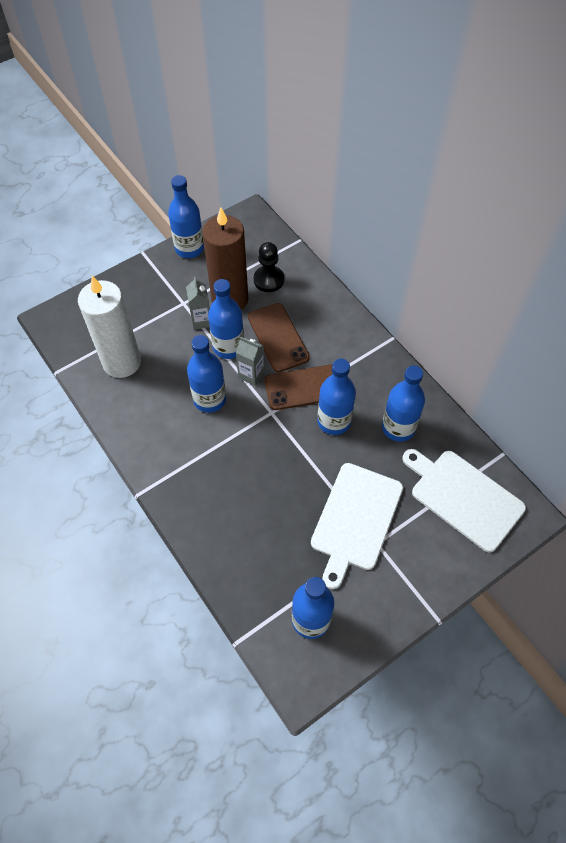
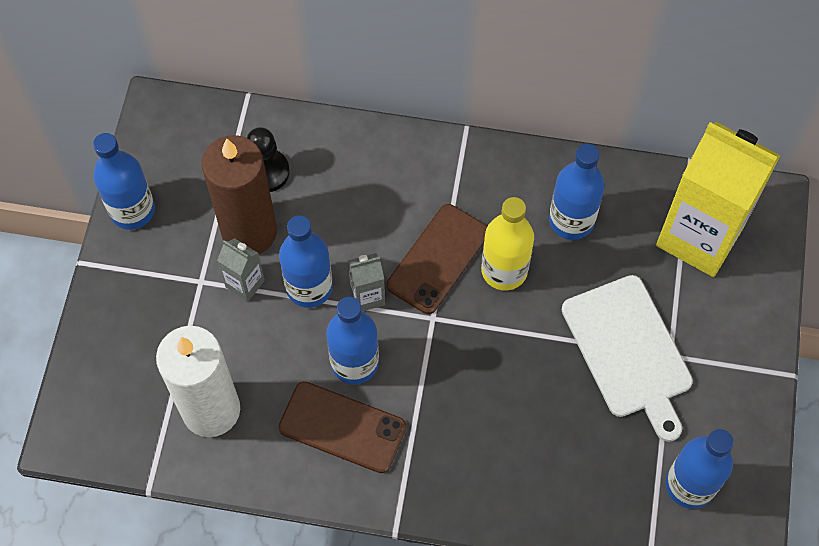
camera: 45 degrees left, 5 degrees up
brown phone [248,303,310,372] -> brown phone moved to [278,381,406,473]
blue bottle [317,359,356,435] -> yellow bottle [481,197,534,290]
white cutting board [402,449,526,553] -> yellow carton [656,122,781,277]

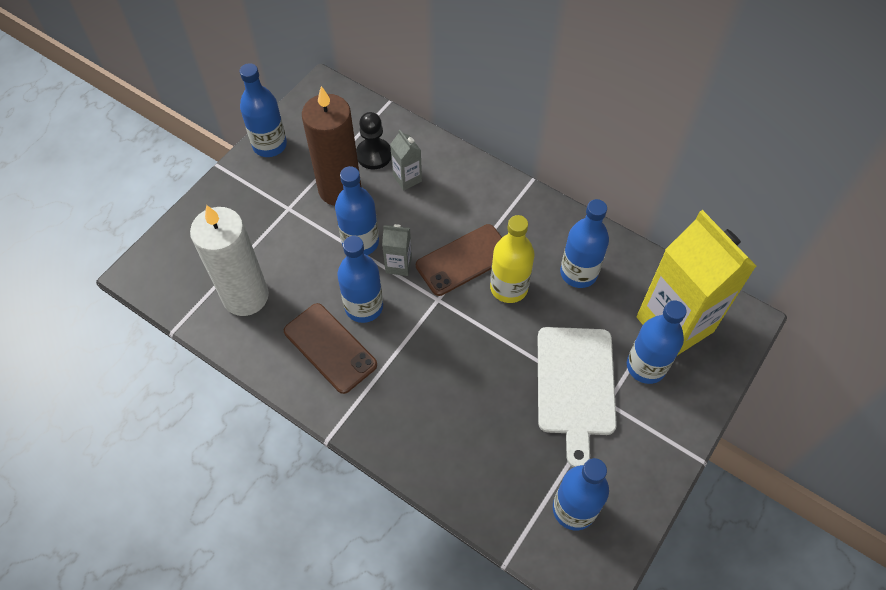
camera: 25 degrees right, 5 degrees down
grey carton [217,238,265,301] -> grey carton moved to [390,130,422,190]
none -> blue bottle [627,300,687,384]

